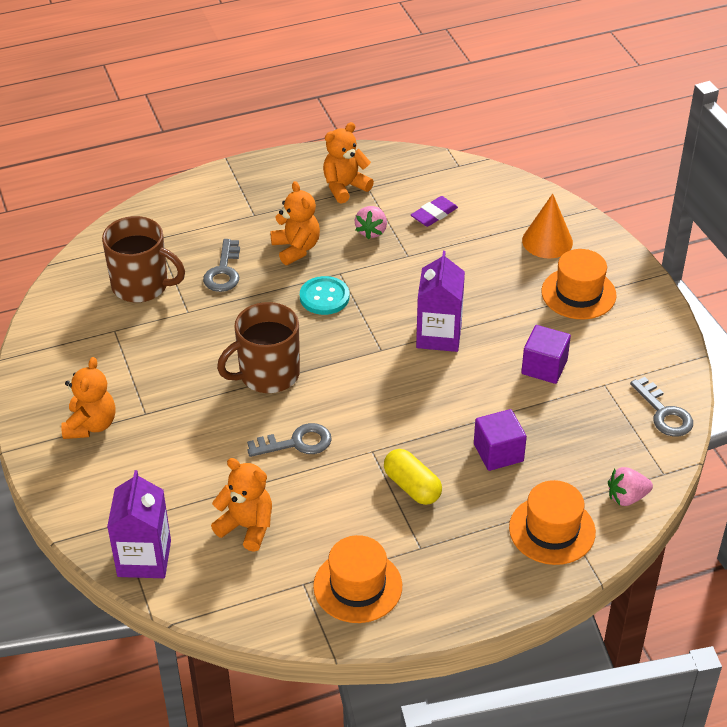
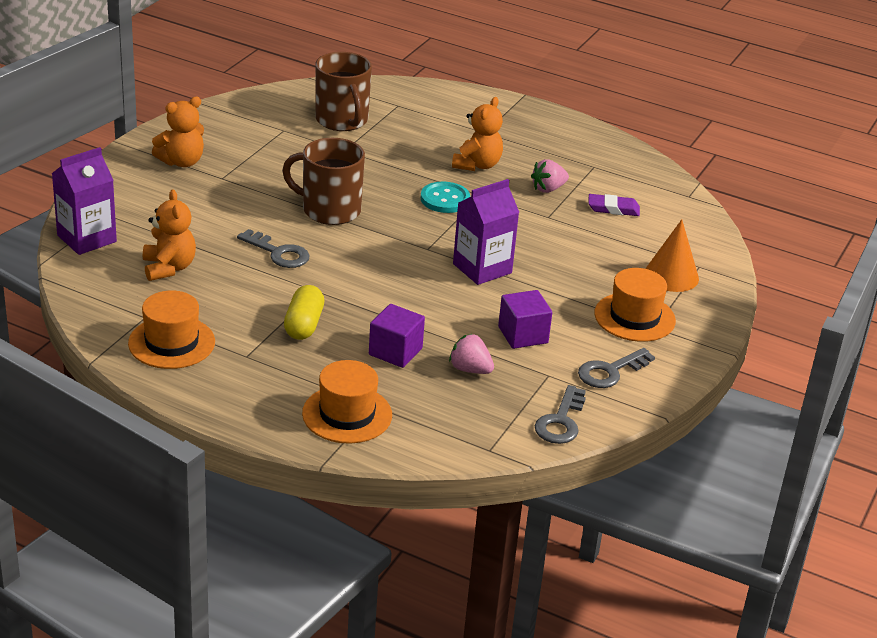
camera: 45 degrees right, 10 degrees down
grey key [203,239,240,292] -> grey key moved to [578,348,655,388]
orange teddy bear [323,122,374,204] -> none
pink strawberry [608,467,653,506] -> pink strawberry moved to [449,334,494,374]

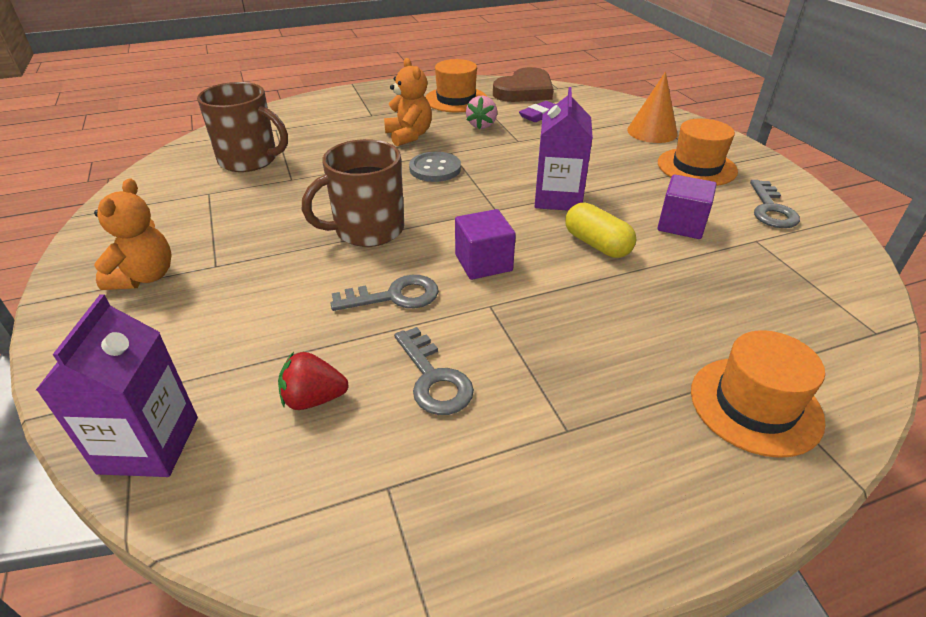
camera: 45 degrees left, 5 degrees up
orange hat [128,291,215,369] -> orange hat moved to [425,59,487,112]
orange teddy bear [143,190,196,281] -> red strawberry [278,352,349,410]
yellow capsule [284,285,324,340] -> yellow capsule moved to [565,203,636,258]
purple cube [369,304,425,368] -> purple cube moved to [455,209,516,280]
turquoise button [421,182,470,213] -> grey button [409,152,461,182]
pink strawberry [449,334,494,374] -> none
grey key [535,385,586,444] -> grey key moved to [394,327,474,415]
none -> brown heart [493,67,553,102]

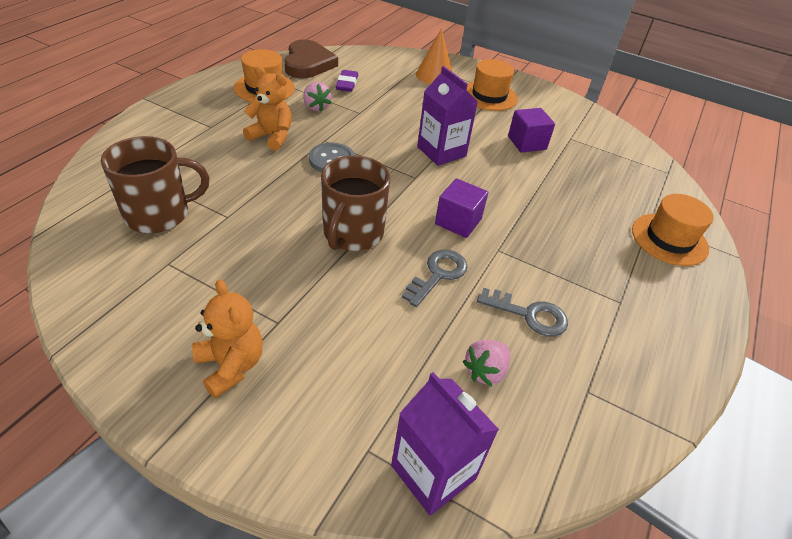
camera: 45 degrees left, 5 degrees up
red strawberry [278,352,349,410] -> pink strawberry [462,340,510,386]
yellow capsule [565,203,636,258] -> none
grey key [750,180,800,228] -> none

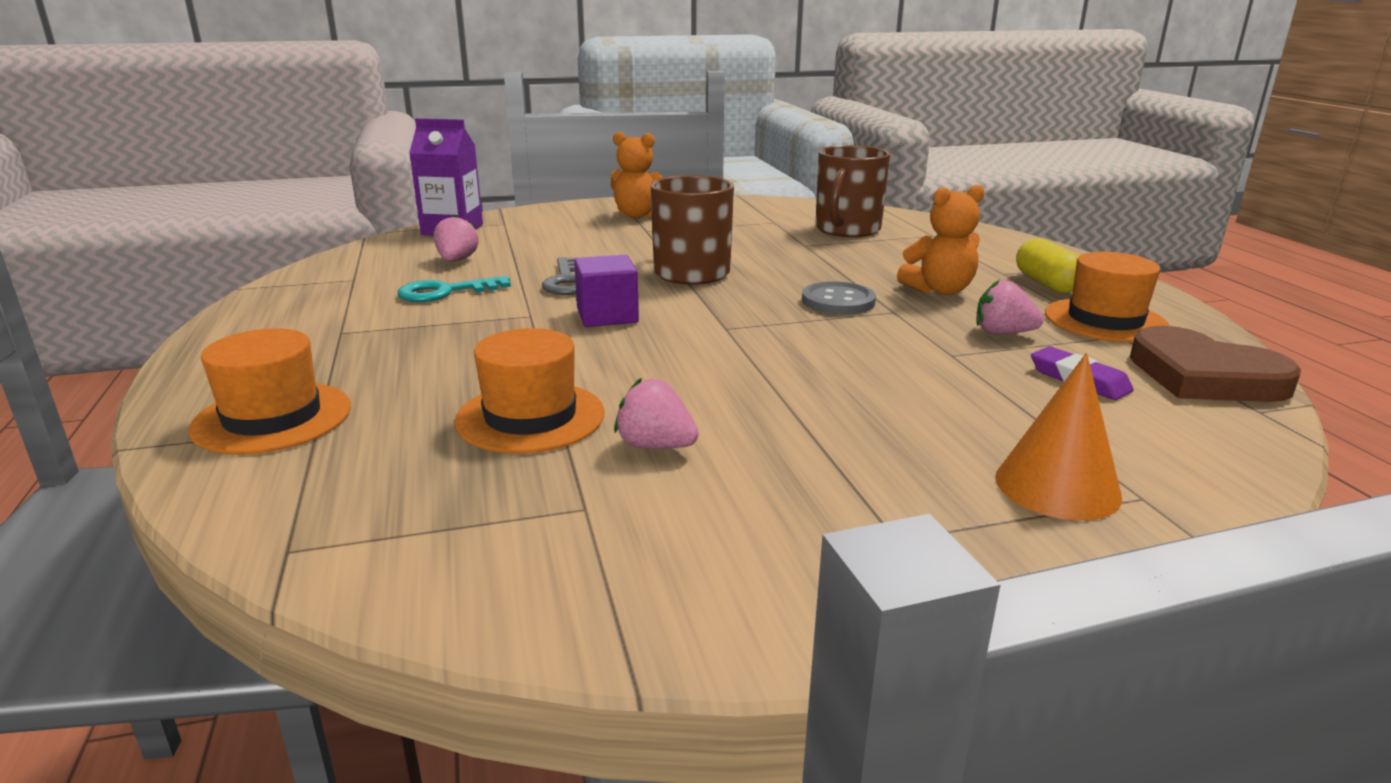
camera: 140 degrees right, 20 degrees down
purple carton [417,66,478,166] -> none
orange hat [467,59,518,111] -> orange hat moved to [455,328,605,454]
grey key [477,288,568,337] -> turquoise key [398,276,511,302]
purple cube [508,108,555,153] -> pink strawberry [614,378,699,449]
none -> yellow capsule [1016,238,1079,293]

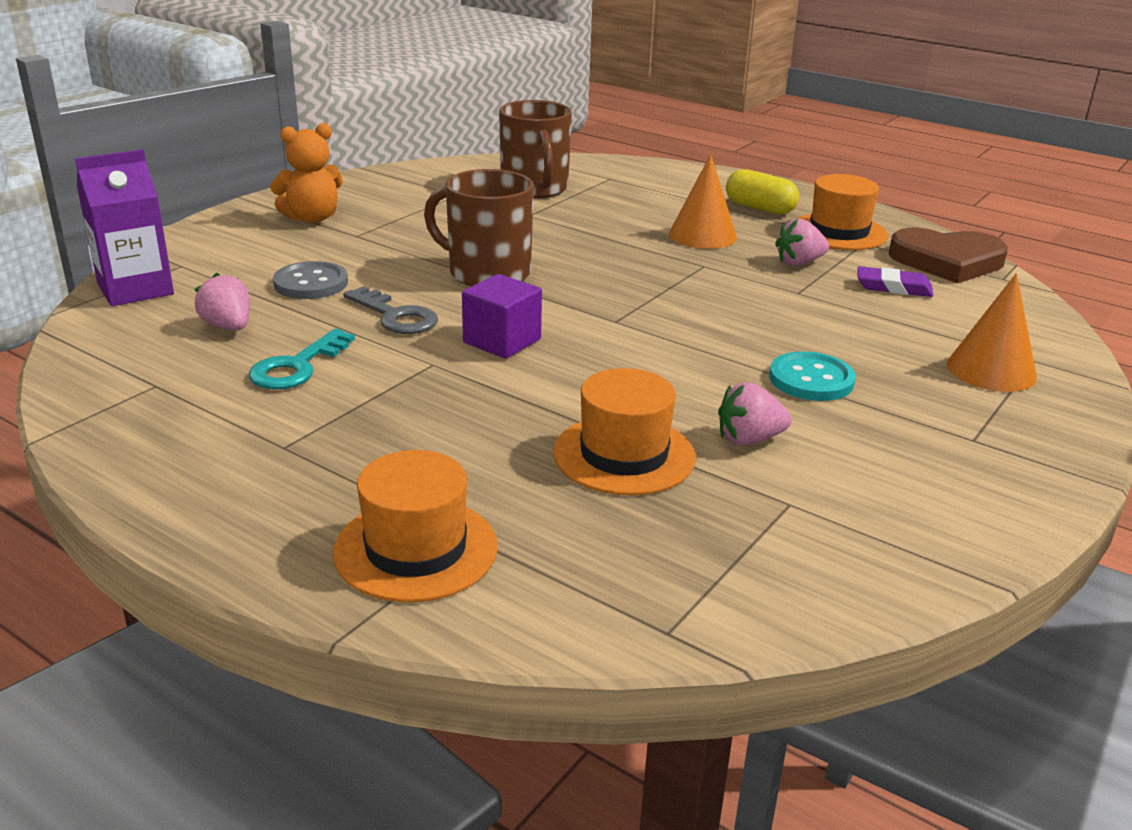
camera: 40 degrees left, 5 degrees up
grey button [802,281,876,315] -> grey button moved to [273,261,348,299]
orange teddy bear [897,185,984,295] -> orange cone [669,154,737,249]
none -> turquoise button [769,351,856,401]

